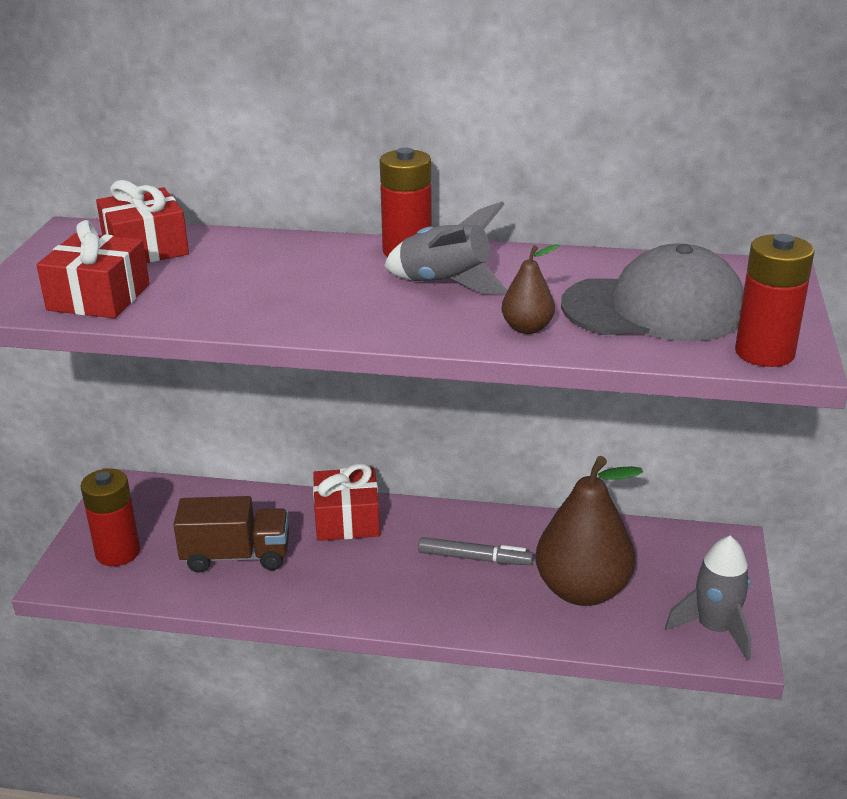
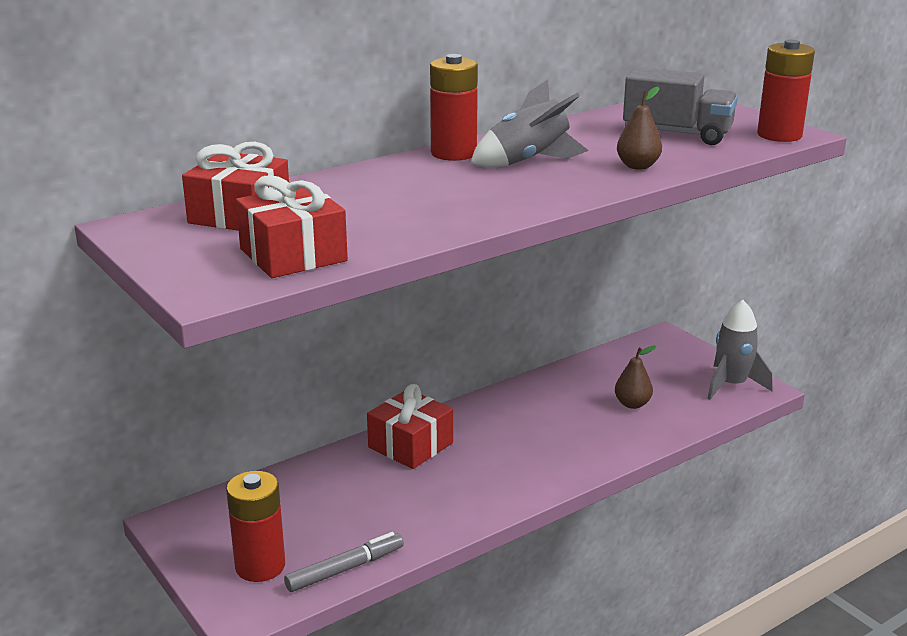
camera: 45 degrees left, 5 degrees down
brown truck [173,496,289,573] -> none
grey marker [418,537,533,565] -> grey marker moved to [284,532,404,592]
brown pear [536,456,643,606] -> brown pear [615,345,656,409], size x0.45
grey cap [561,244,744,341] -> grey truck [623,67,738,145]

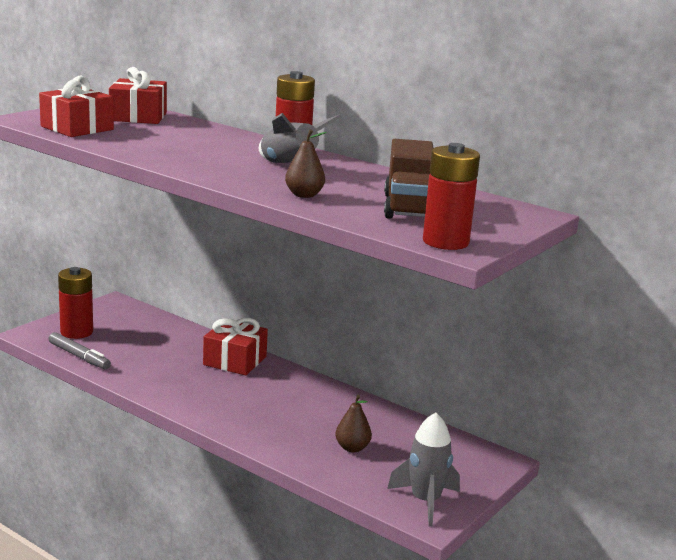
camera: 70 degrees right, 5 degrees down
grey truck [623,67,738,145] -> brown truck [384,139,434,219]

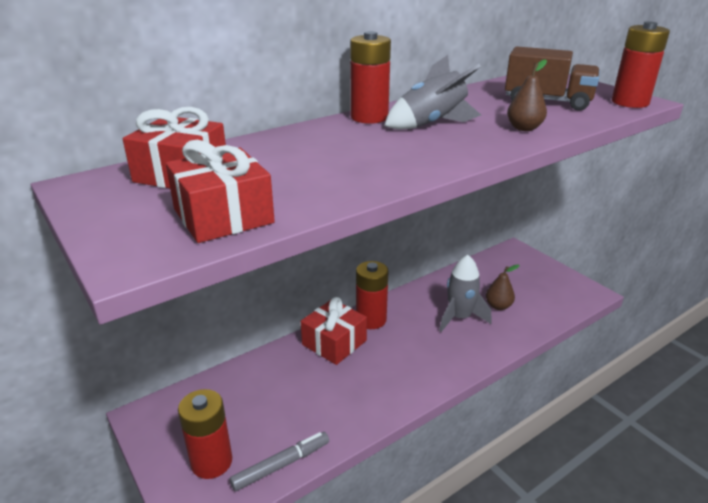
camera: 70 degrees left, 10 degrees up
grey rocket [387,412,460,527] -> grey rocket moved to [439,255,491,332]
none -> red battery [356,261,388,329]

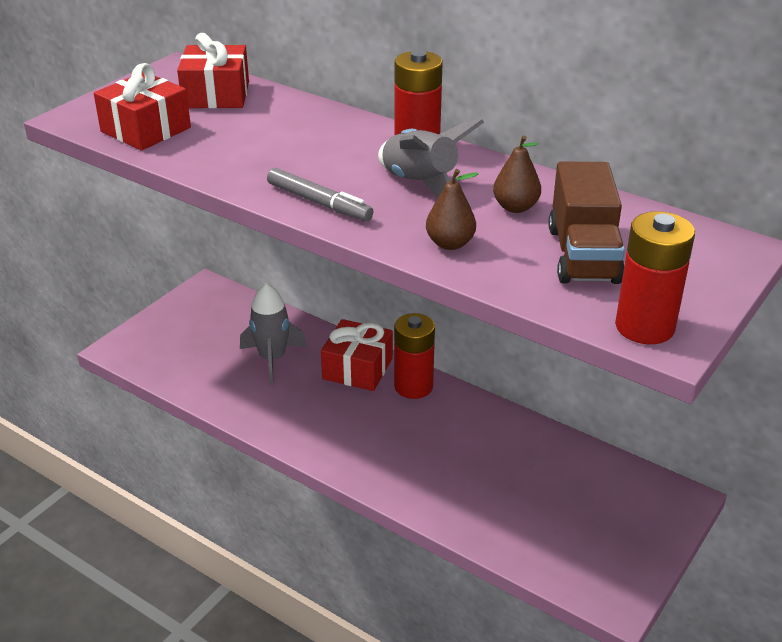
camera: 70 degrees right, 5 degrees up
red battery [178,389,232,479] -> none
grey marker [230,432,329,491] -> grey marker moved to [267,168,374,221]
grey rocket [439,255,491,332] -> grey rocket moved to [240,283,307,384]
brown pear [486,264,520,310] -> brown pear moved to [493,135,541,213]

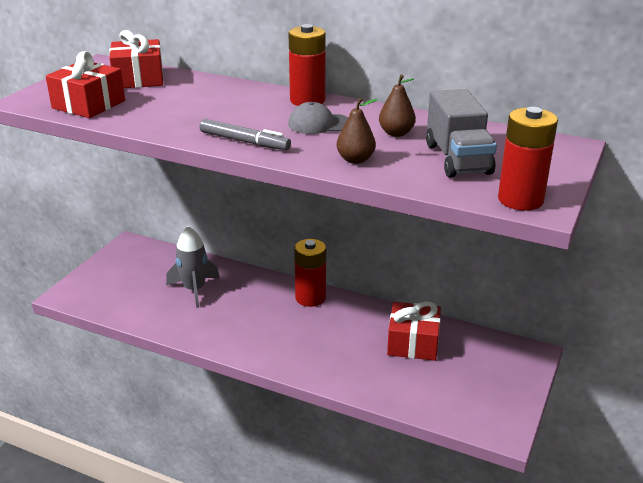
camera: 10 degrees left, 5 degrees down
red gift [321,319,393,391] -> red gift moved to [387,301,441,361]
grey rocket [378,119,484,198] -> grey cap [288,102,348,134]
brown truck [548,161,625,284] -> grey truck [426,89,497,178]

